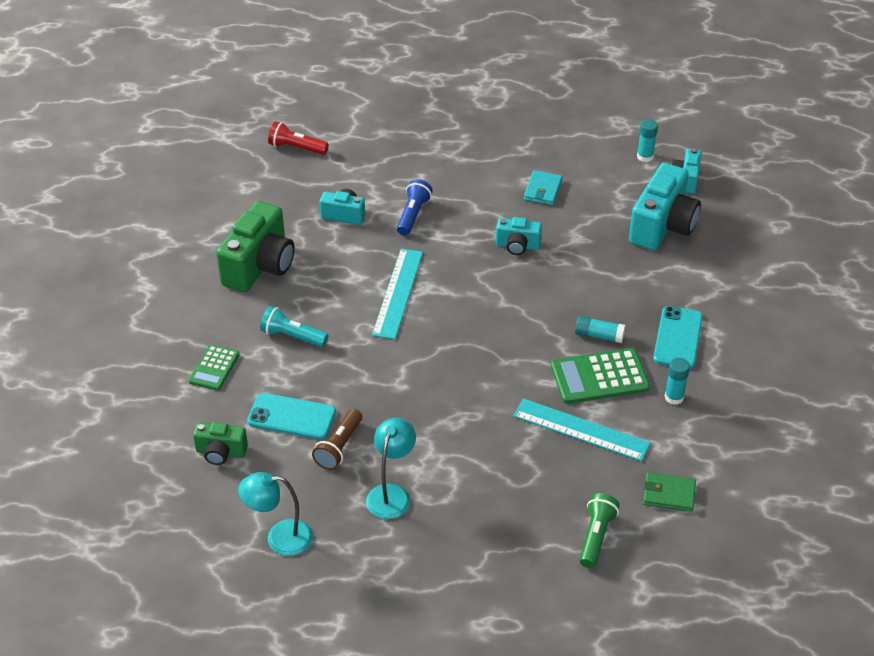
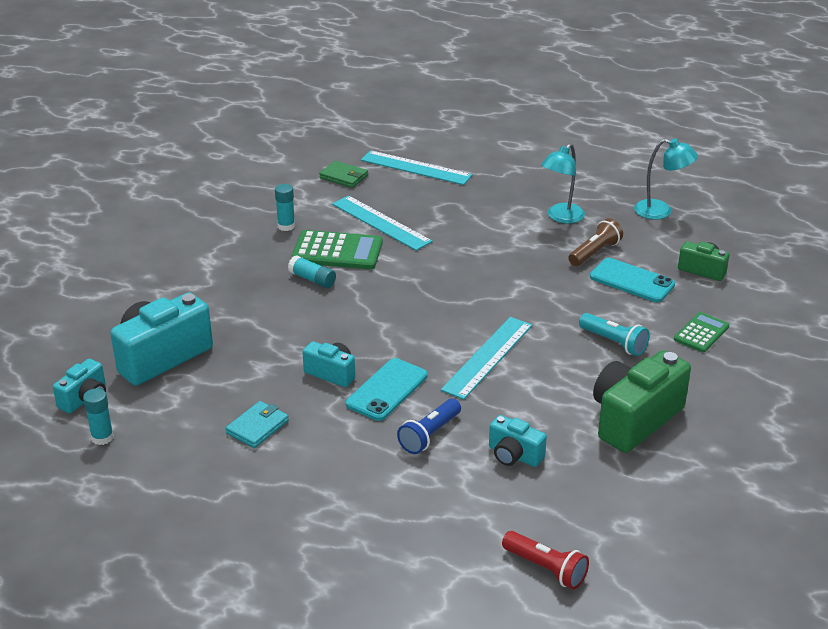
camera: 160 degrees left, 10 degrees down
green flashlight [579,493,620,568] -> turquoise ruler [361,150,472,185]
turquoise phone [653,306,703,369] -> turquoise phone moved to [346,358,428,421]

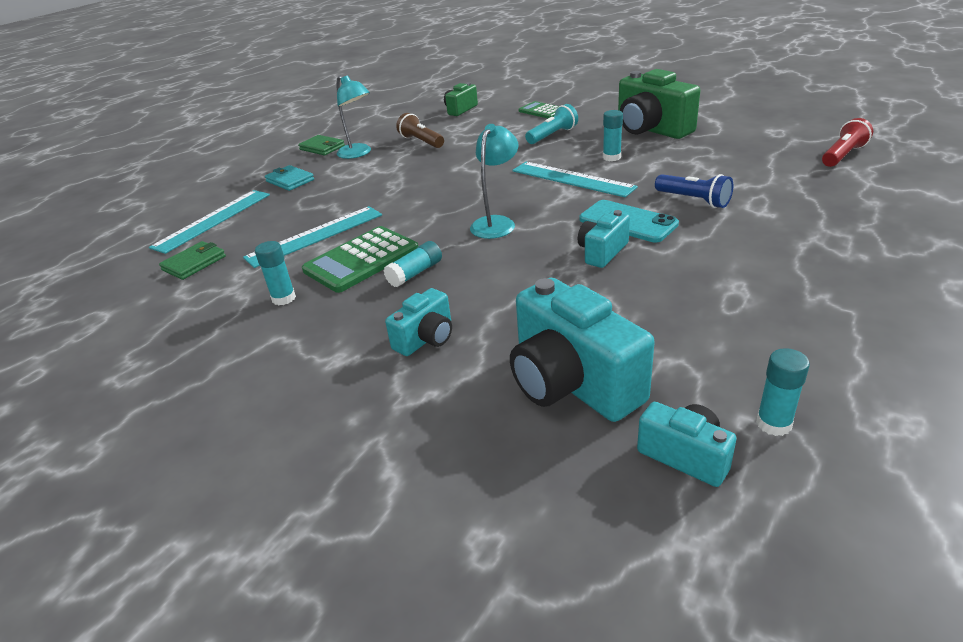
camera: 80 degrees left, 0 degrees up
turquoise wallet [225,401,289,448] -> turquoise wallet moved to [265,165,314,191]
green calculator [291,230,383,269] -> green calculator turned 150 degrees counterclockwise [302,226,418,293]
turquoise camera [489,415,547,467] -> turquoise camera moved to [385,288,452,356]
turquoise phone [590,258,675,302] -> none
turquoise lamp [634,139,698,220] -> turquoise lamp moved to [470,124,518,239]
none -> green wallet [298,135,345,155]
none -> turquoise glue stick [603,110,623,161]

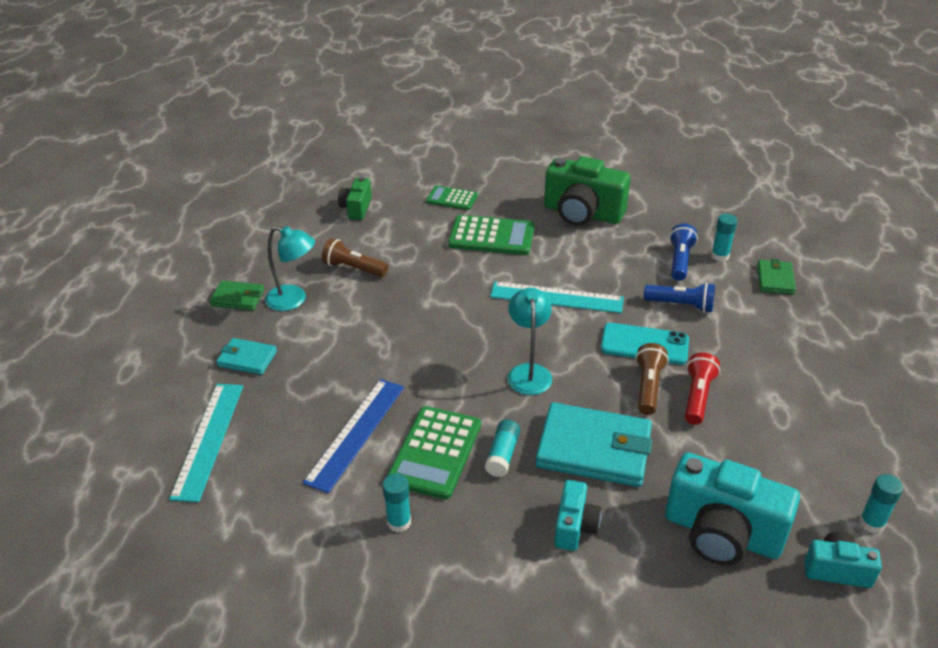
camera: 30 degrees left, 5 degrees up
green wallet [159,241,226,280] -> green wallet moved to [757,259,796,295]
turquoise ruler [243,206,382,268] -> blue ruler [303,379,404,493]
turquoise flashlight [525,104,578,144] -> green calculator [448,215,535,255]
turquoise camera [578,210,630,268] -> brown flashlight [636,343,669,415]
turquoise glue stick [603,110,623,161] -> turquoise glue stick moved to [711,214,738,262]
red flashlight [822,118,873,167] -> red flashlight moved to [685,352,720,425]
none -> turquoise wallet [536,402,653,487]
none -> blue flashlight [669,224,698,281]

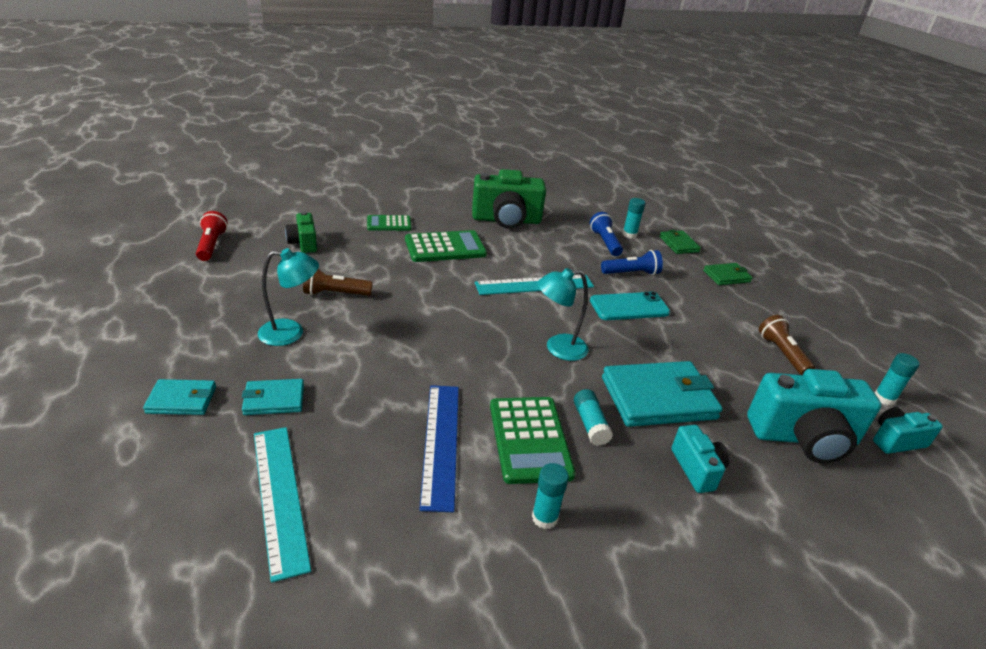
camera: 30 degrees left, 5 degrees down
green wallet [209,281,264,310] -> green wallet moved to [703,263,753,285]
turquoise lamp [508,288,552,395] -> turquoise lamp turned 75 degrees counterclockwise [537,268,588,361]
brown flashlight [636,343,669,415] -> brown flashlight moved to [759,315,815,375]
red flashlight [685,352,720,425] -> red flashlight moved to [196,211,228,261]
none -> turquoise wallet [143,379,216,415]

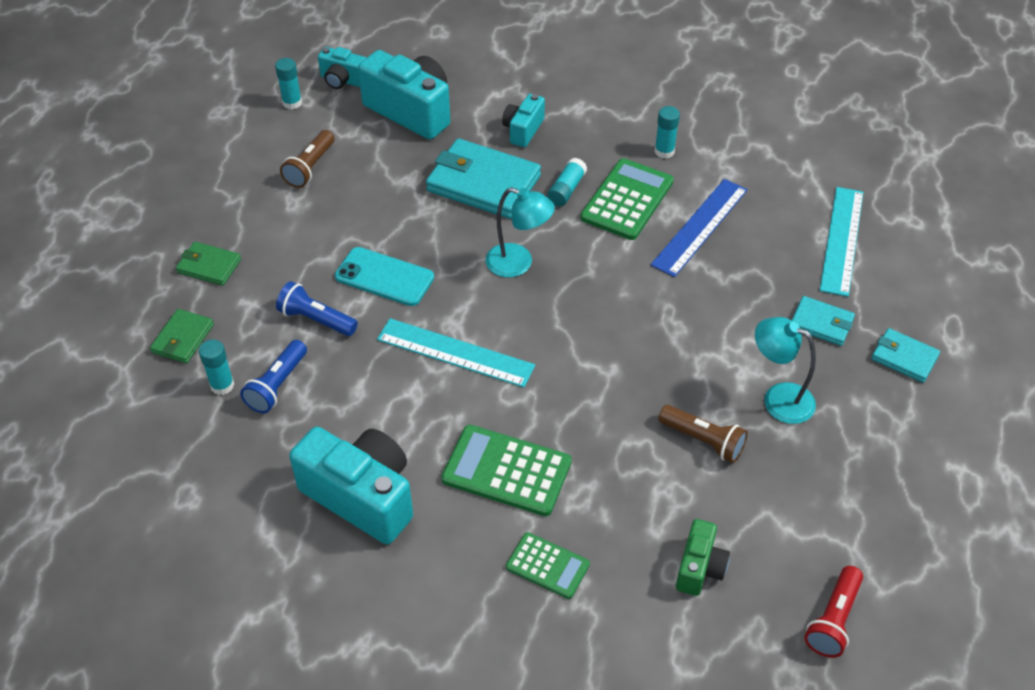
camera: 140 degrees left, 15 degrees up
green camera [472,169,546,229] -> turquoise camera [289,427,413,545]

